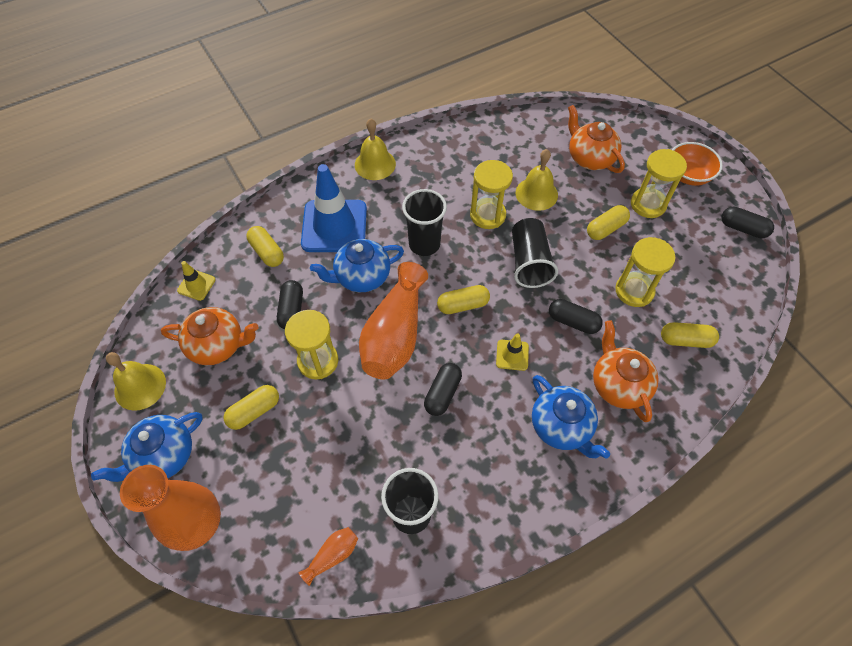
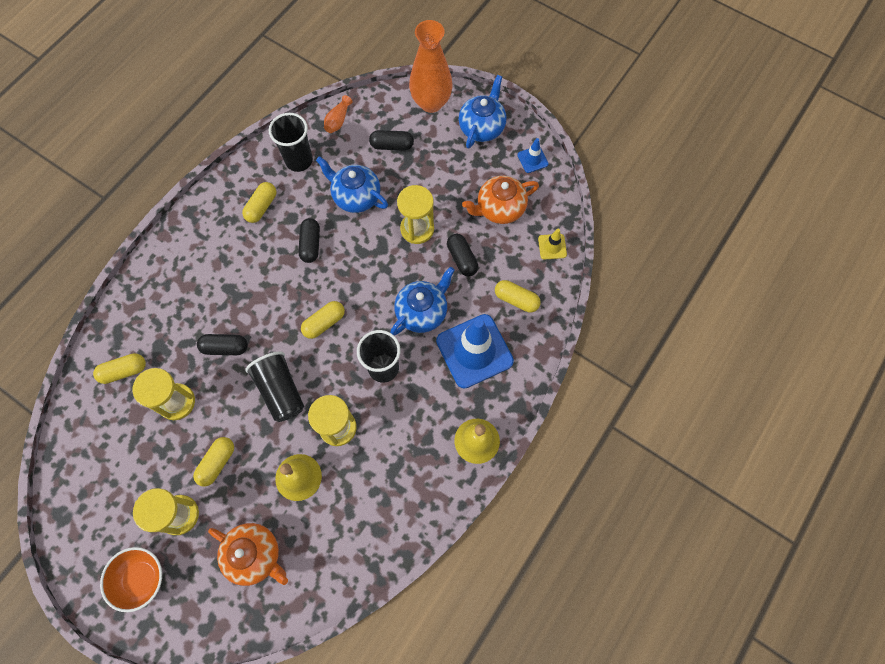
camera: 155 degrees right, 10 degrees up
yellow bell [106,352,166,411] -> blue traffic cone [517,138,549,173]
yellow capsule [223,385,279,430] -> yellow capsule moved to [242,182,276,223]
orange vase [359,262,428,379] -> none
yellow traffic cone [496,333,529,371] -> none
blue teapot [532,375,610,459] -> blue teapot moved to [316,156,388,213]
orange teapot [593,320,658,422] -> none
black capsule [721,207,774,238] -> black capsule moved to [369,130,414,151]

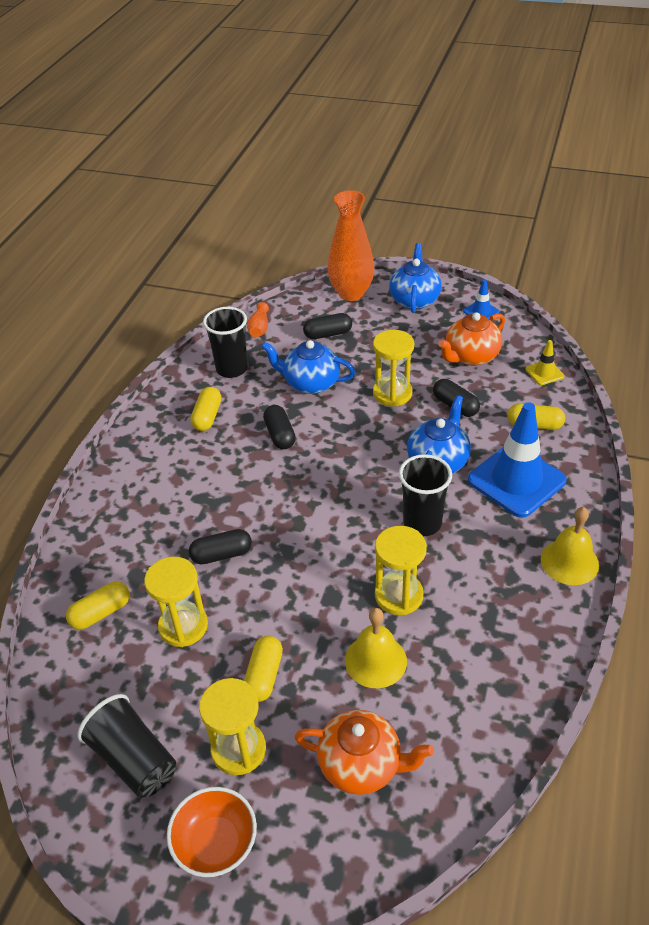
camera: 15 degrees left, 25 degrees down
black cup [245,351,304,422] -> black cup moved to [77,694,176,798]
yellow capsule [301,301,345,339] -> none

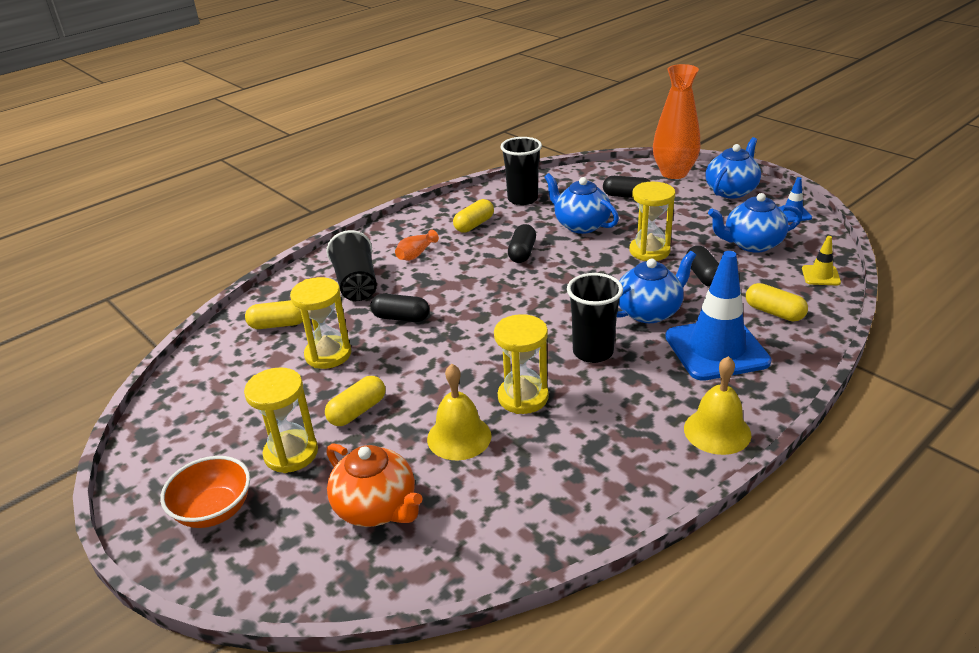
camera: 30 degrees right, 10 degrees down
black cup [77,694,176,798] -> black cup moved to [326,230,377,301]
orange vase [247,302,269,337] -> orange vase moved to [395,230,439,260]
orange teapot [438,312,505,366] -> blue teapot [708,193,802,253]

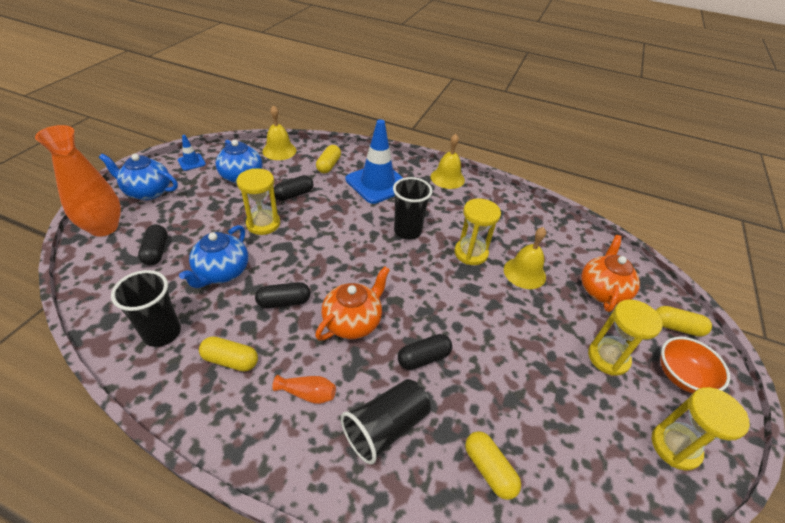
camera: 120 degrees left, 10 degrees up
yellow hourglass [290,277,351,369] -> yellow hourglass moved to [652,387,750,471]
yellow capsule [325,376,385,426] -> yellow capsule moved to [656,306,712,337]
black capsule [370,294,430,322] -> black capsule turned 75 degrees clockwise [398,334,452,370]
blue teapot [617,251,696,323] -> none
yellow traffic cone [802,236,841,285] -> yellow bell [262,105,296,160]
none -> orange teapot [315,266,390,340]

